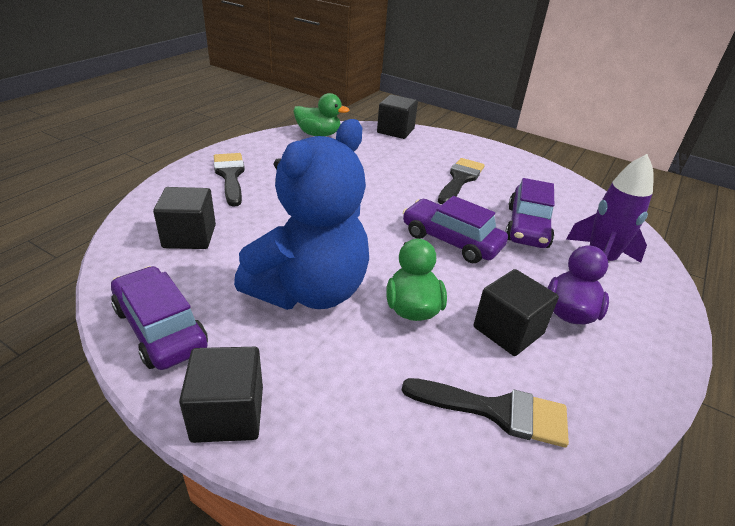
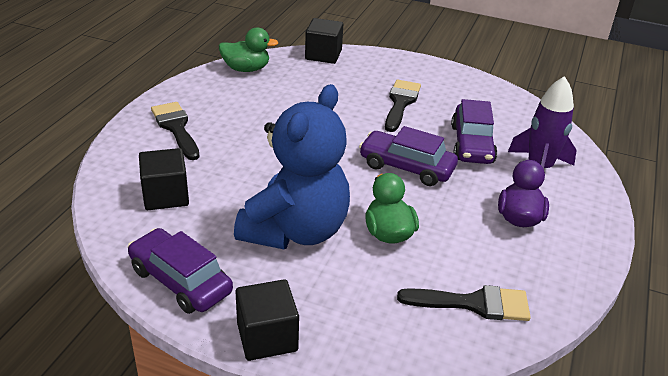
camera: 10 degrees left, 0 degrees up
black cube [474,269,559,356] -> none

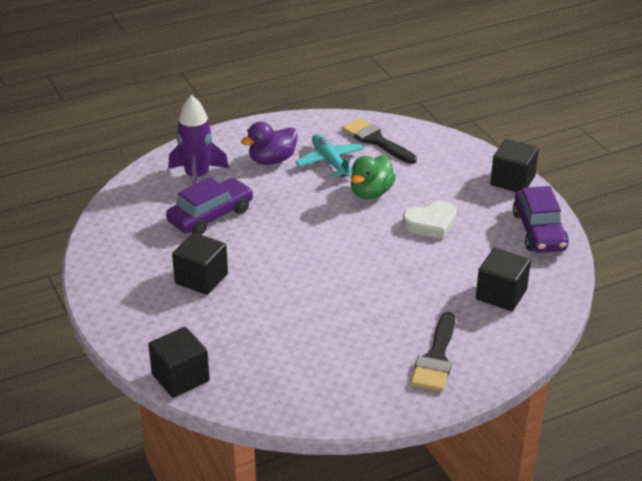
camera: 135 degrees left, 0 degrees up
green duck [219,27,278,72] -> none
blue teddy bear [234,84,350,249] -> white heart [402,201,457,239]
purple car [359,126,458,186] -> none
black brush [385,80,421,132] -> black cube [172,233,228,295]
none -> turquoise plane [295,134,364,177]

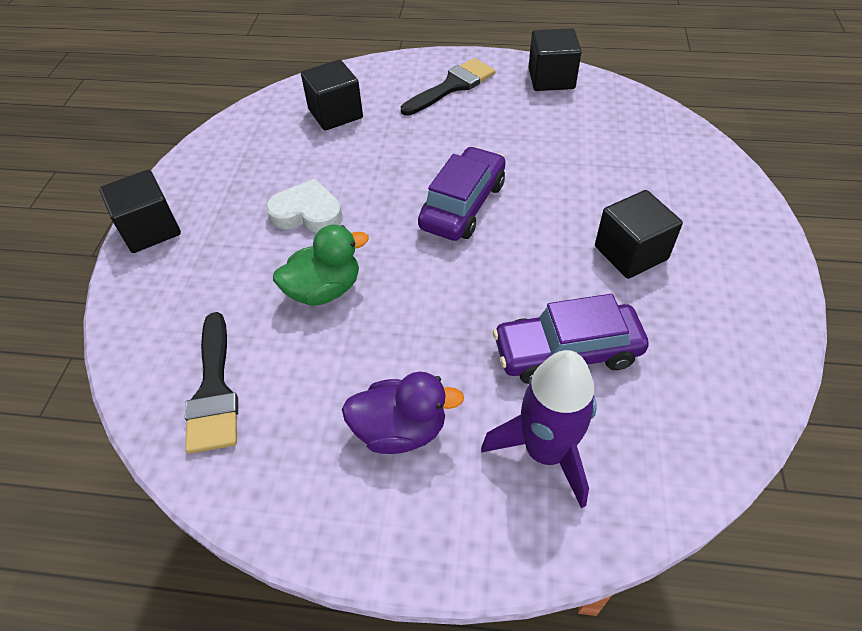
camera: 145 degrees left, 15 degrees up
black cube [148,327,210,398] -> black cube moved to [528,28,582,91]
turquoise plane [295,134,364,177] -> none
purple car [513,186,569,253] -> purple car moved to [418,146,506,241]

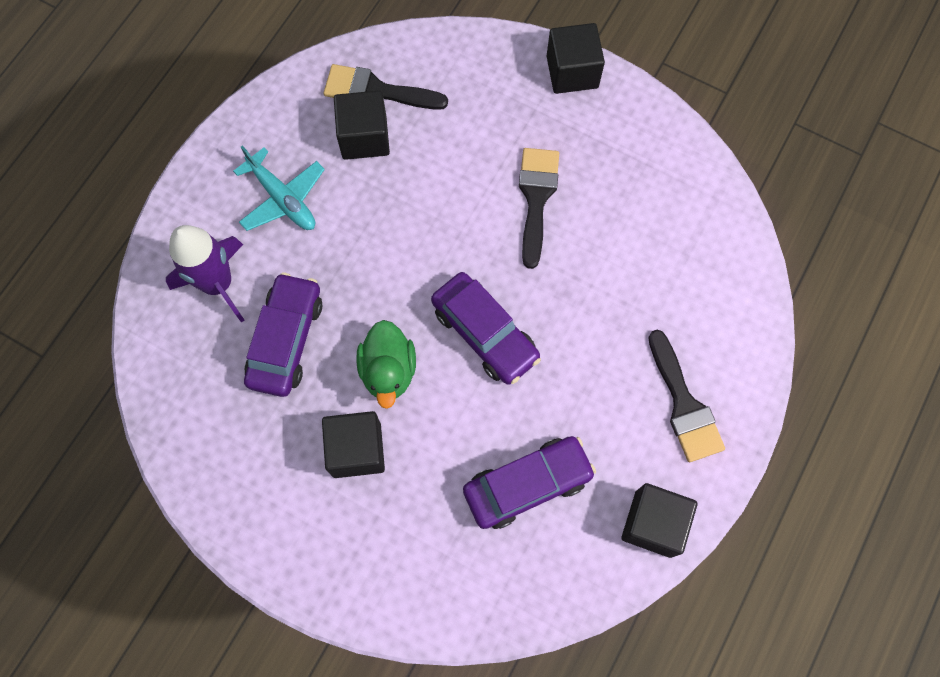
camera: 110 degrees right, 20 degrees up
white heart [266,179,343,233] -> black brush [519,148,559,269]
green duck [273,225,369,306] -> green duck moved to [356,320,416,409]
black cube [301,59,363,131] -> black cube moved to [334,91,390,160]
purple duck [342,372,464,454] -> turquoise plane [233,146,325,231]
none -> purple car [463,436,596,529]

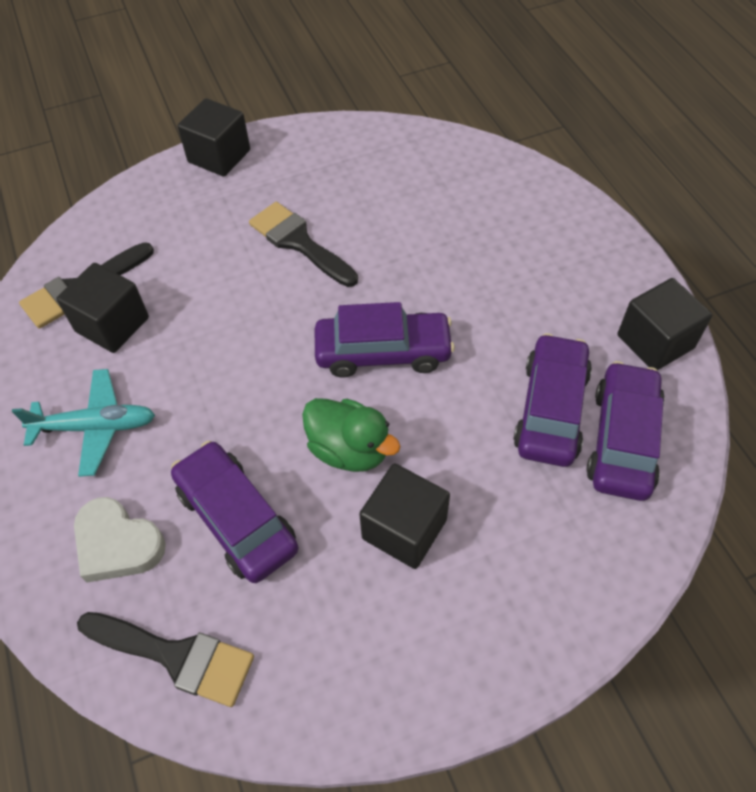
camera: 50 degrees left, 15 degrees down
purple rocket [166,225,245,322] -> white heart [74,497,166,583]
black brush [648,330,725,462] -> black brush moved to [77,612,254,707]
none -> purple car [586,361,665,501]

